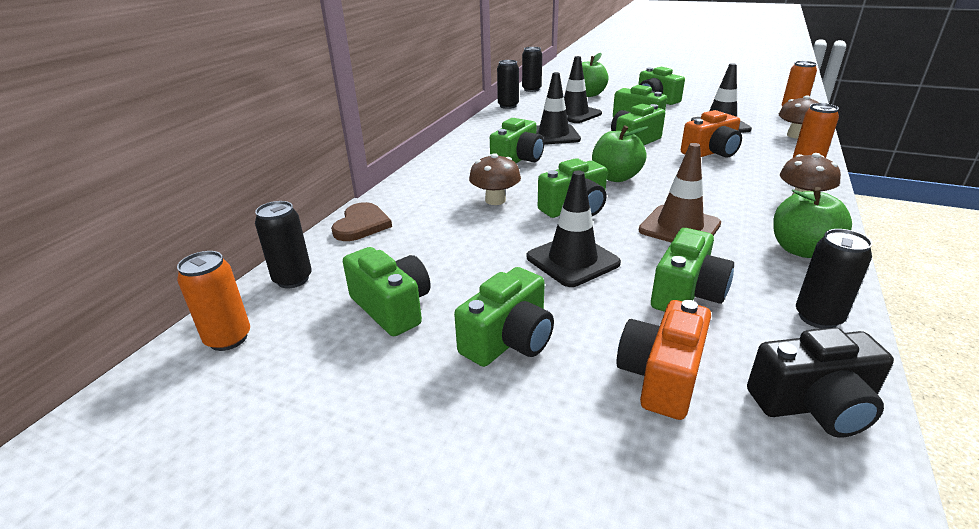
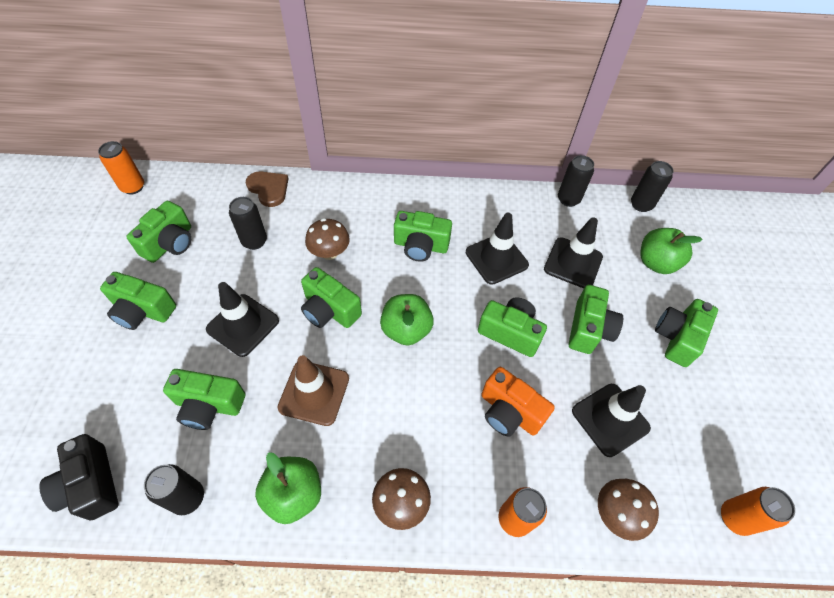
camera: 65 degrees right, 25 degrees up
black can [255,201,312,288] -> black can moved to [229,197,267,250]
brown heart [331,202,392,241] -> brown heart turned 120 degrees counterclockwise [246,171,289,207]
orange camera [616,300,711,420] -> none

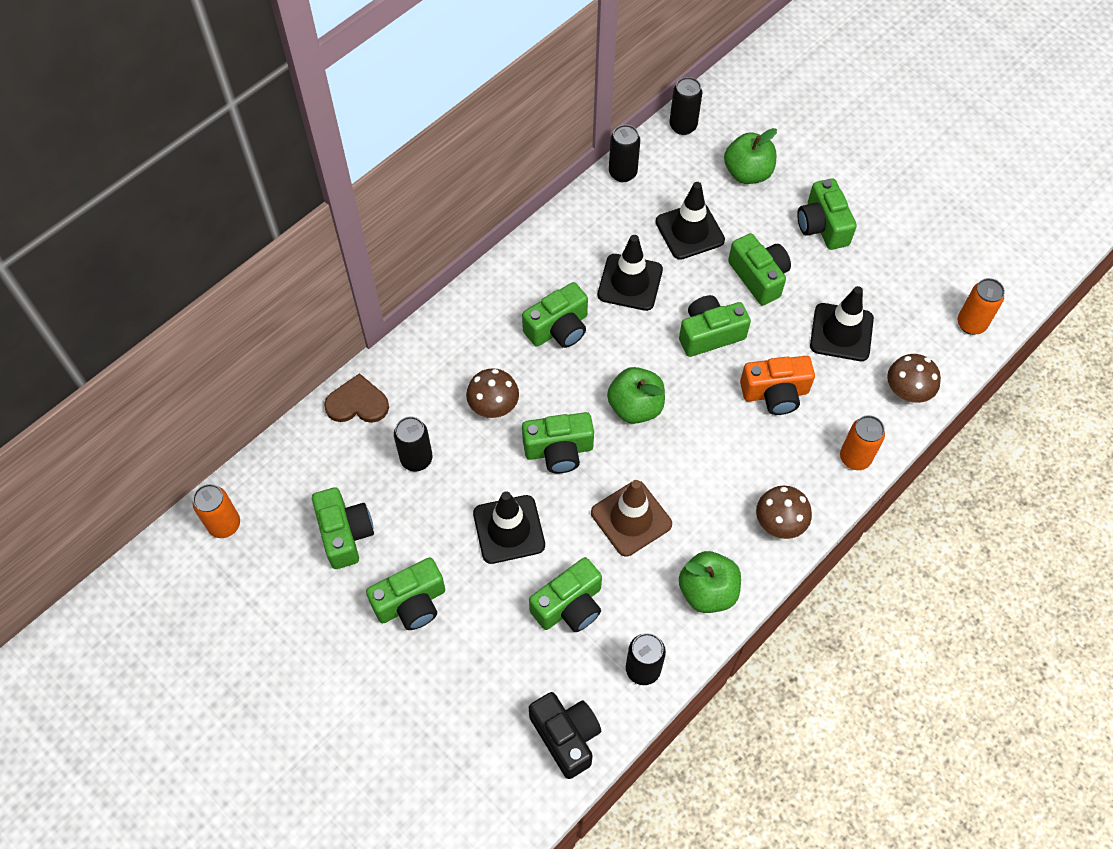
camera: 45 degrees left, 5 degrees up
black camera [39,434,118,521] -> black camera turned 135 degrees counterclockwise [529,692,601,779]

